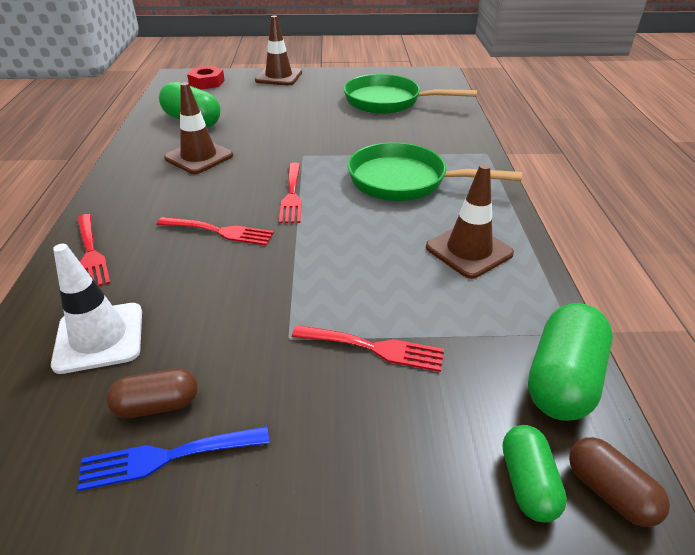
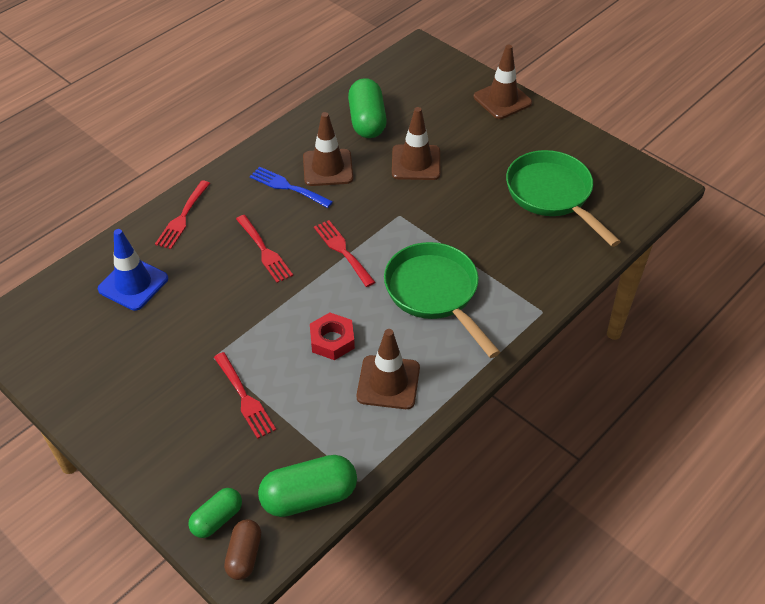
camera: 45 degrees right, 10 degrees up
white traffic cone [51,244,142,374] -> blue traffic cone [98,229,168,311]
blue fork [77,426,269,491] -> blue fork moved to [250,166,333,208]
brown capsule [107,368,197,418] -> none
red nut [187,66,225,89] -> red nut moved to [310,313,355,360]
red fork [279,163,302,223] -> red fork turned 105 degrees clockwise [314,220,375,287]
none -> brown traffic cone [392,107,440,180]

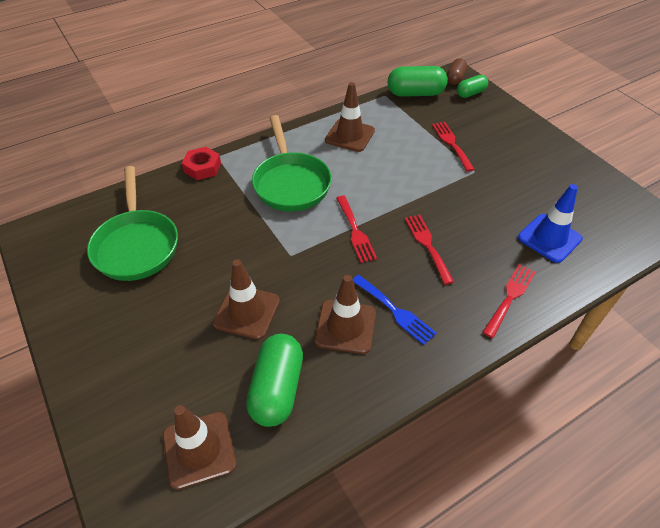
camera: 165 degrees left, 0 degrees up
red nut [310,313,355,360] -> red nut moved to [182,147,221,180]
brown traffic cone [474,45,532,119] -> brown traffic cone moved to [163,405,236,490]

